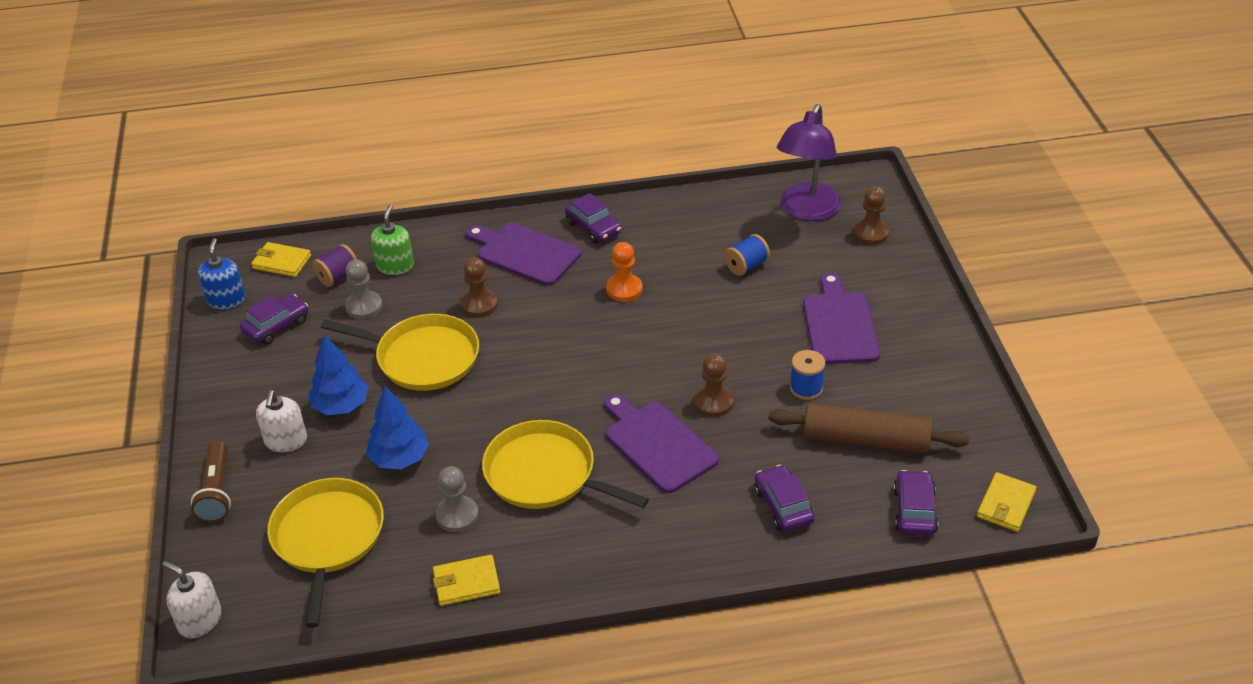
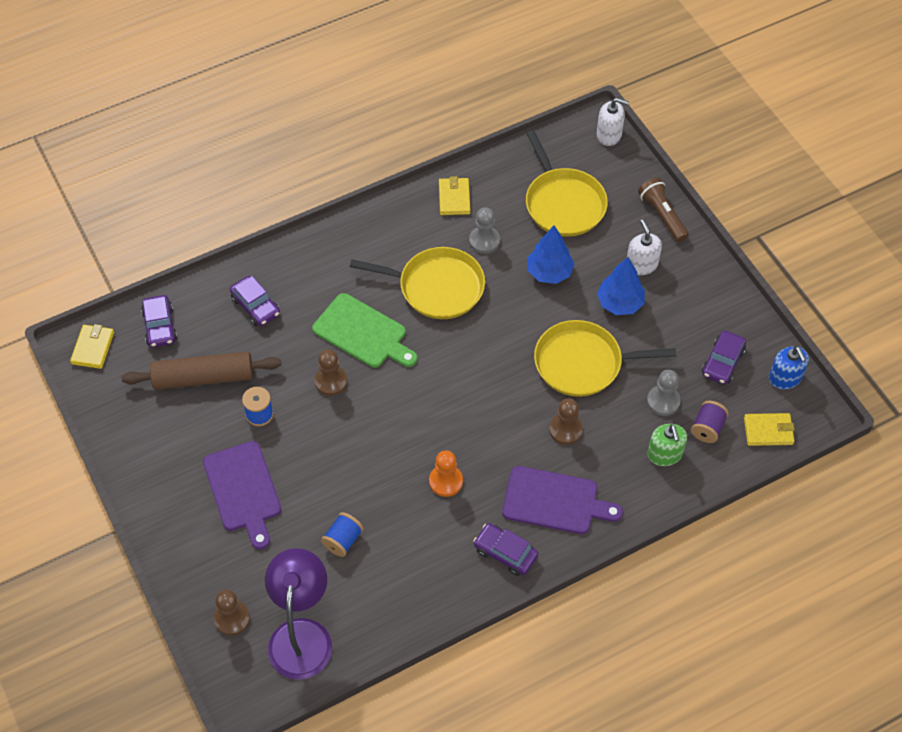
camera: 160 degrees right, 15 degrees up
yellow wallet [433,555,500,606] -> yellow wallet turned 60 degrees counterclockwise [439,176,470,215]
purple cutting board [604,394,719,493] -> green cutting board [312,293,417,368]

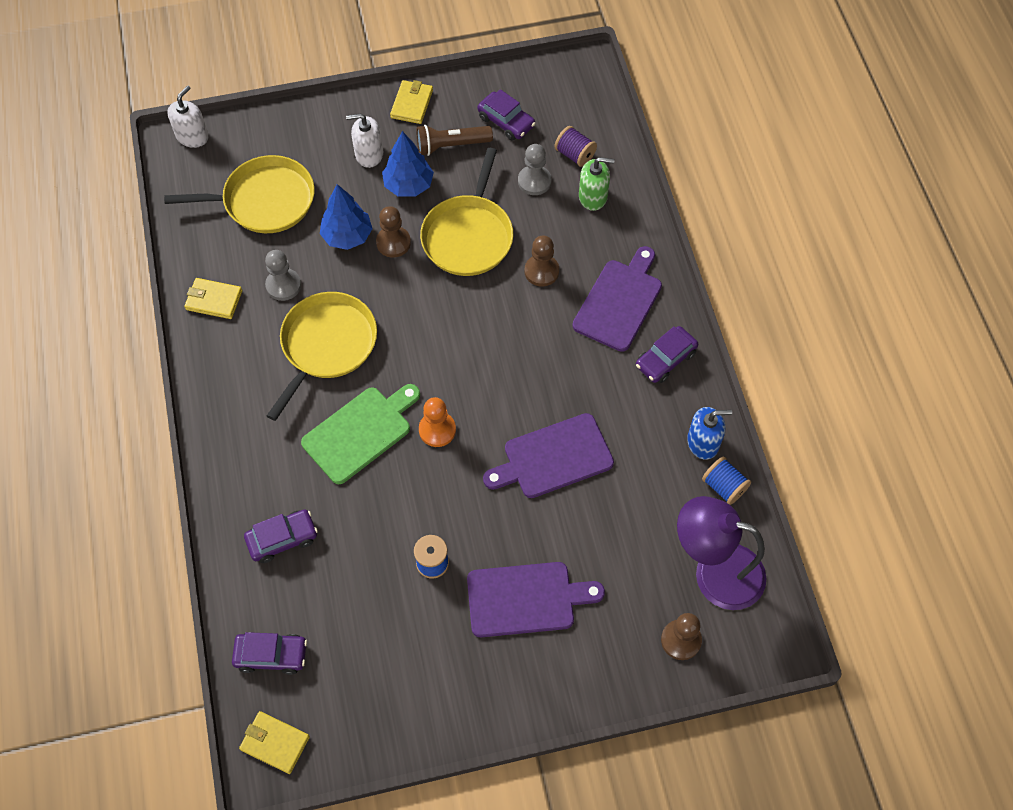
camera: 75 degrees left, 5 degrees up
brown rolling pin [122,352,281,390] -> none
brown pawn [315,349,347,396] -> brown pawn moved to [376,206,411,258]
blue spool [321,512,364,557] -> blue spool moved to [702,457,751,505]
orange pawn [429,450,463,497] -> orange pawn moved to [419,397,456,447]
brown flashlight [638,177,689,242] -> brown flashlight moved to [416,125,493,156]
yellow wallet [744,413,795,446] -> yellow wallet moved to [390,80,433,124]
blue soap dispenser [769,346,809,389] -> blue soap dispenser moved to [687,407,732,460]
none -> purple cutting board [483,413,614,498]

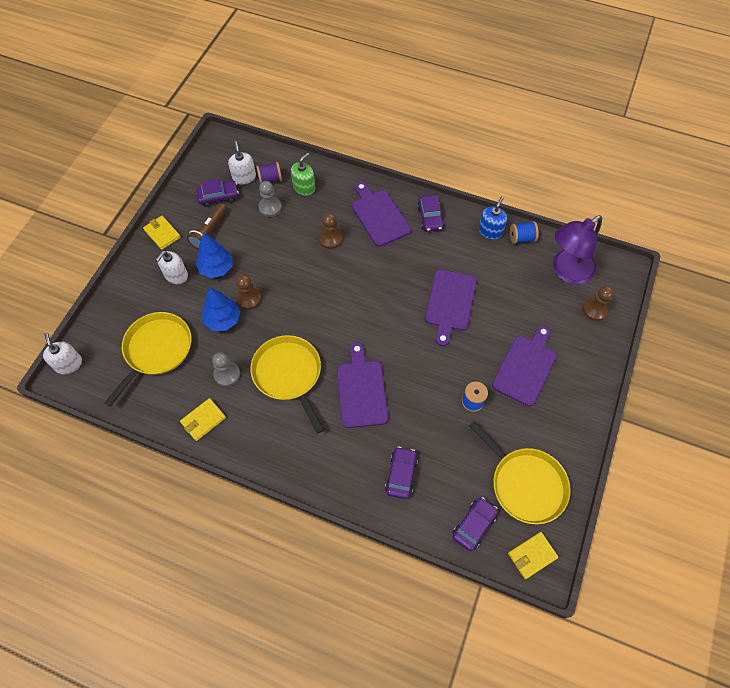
camera: 55 degrees left, 0 degrees up
green cutting board [301,384,420,484] -> purple cutting board [337,342,388,428]
orange pawn [419,397,456,447] -> none
yellow pan [420,148,513,276] -> yellow pan moved to [469,420,571,524]
none -> white soap dispenser [228,141,256,185]

